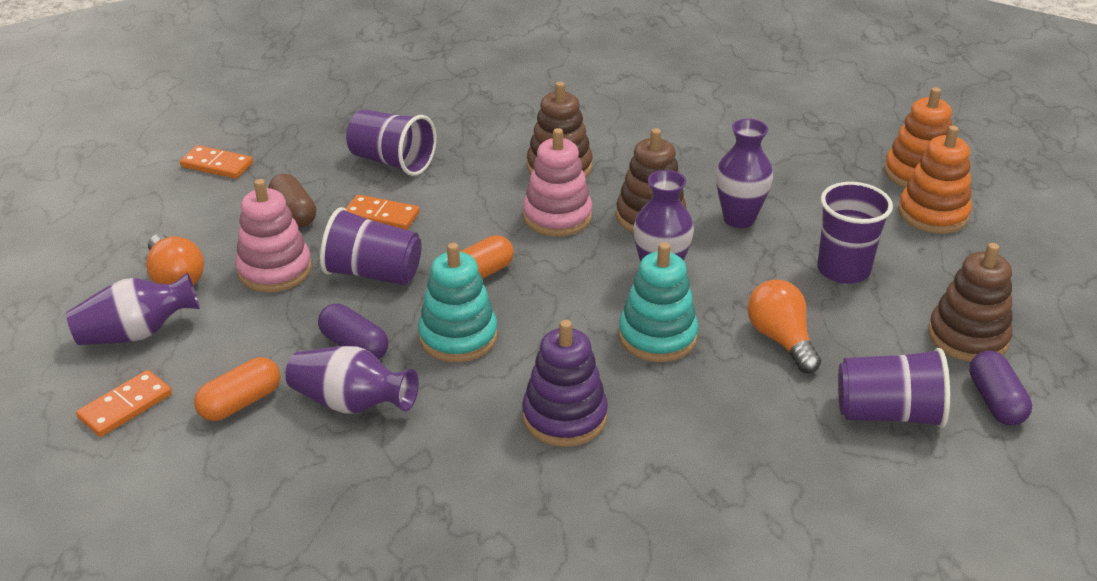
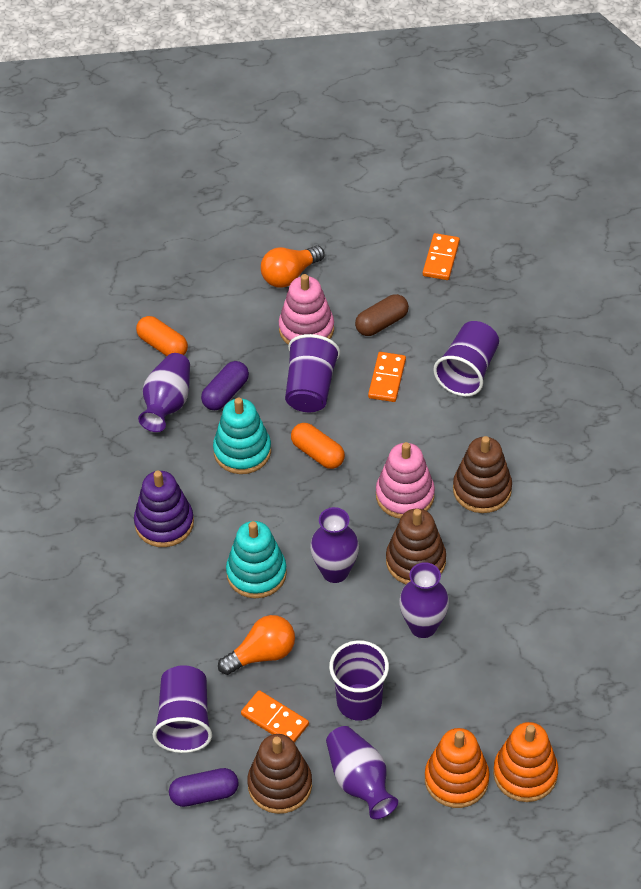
camera: 85 degrees right, 15 degrees up
purple vase [66,272,200,345] -> purple vase moved to [326,726,398,819]
orange domino [76,370,172,437] -> orange domino moved to [241,690,309,743]

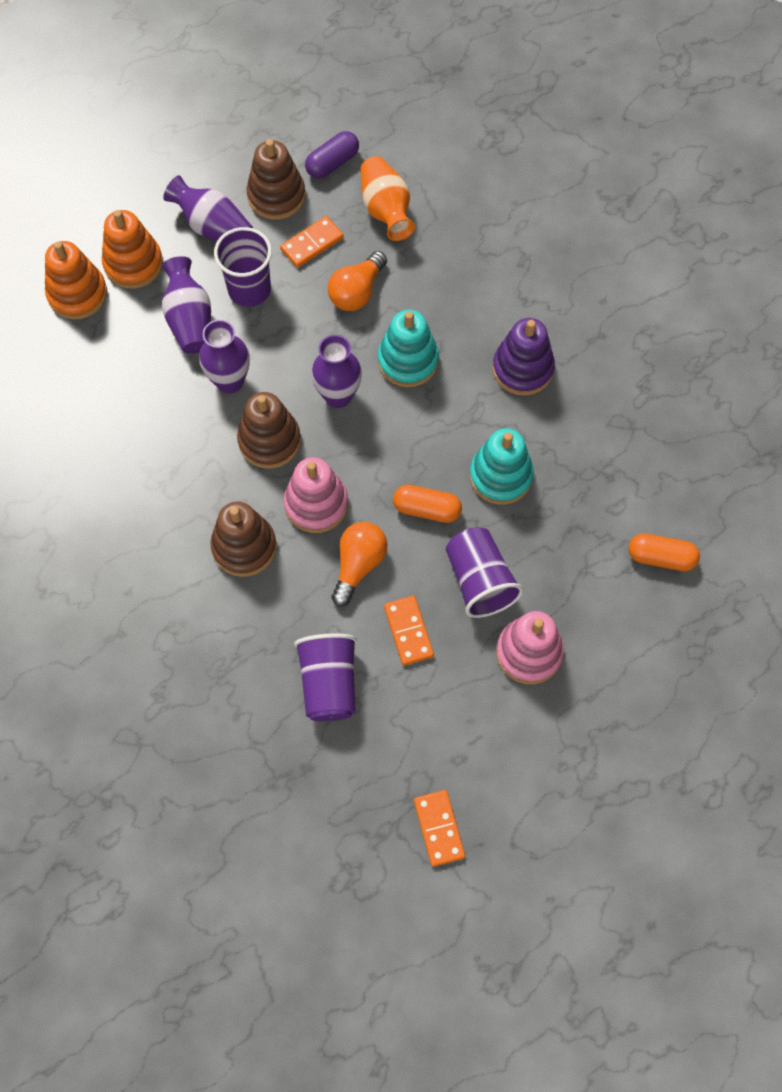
camera: 150 degrees right, 15 degrees up
purple vase [138,353,190,432] -> purple vase moved to [162,256,211,354]
purple cup [153,665,212,753] -> orange vase [361,156,415,241]
purple capsule [201,361,249,410] -> none
orange domino [241,690,309,743] -> orange domino turned 45 degrees counterclockwise [280,216,344,268]
orange light bulb [261,245,325,288] -> orange light bulb moved to [332,522,387,607]
brown capsule [355,294,409,336] -> none

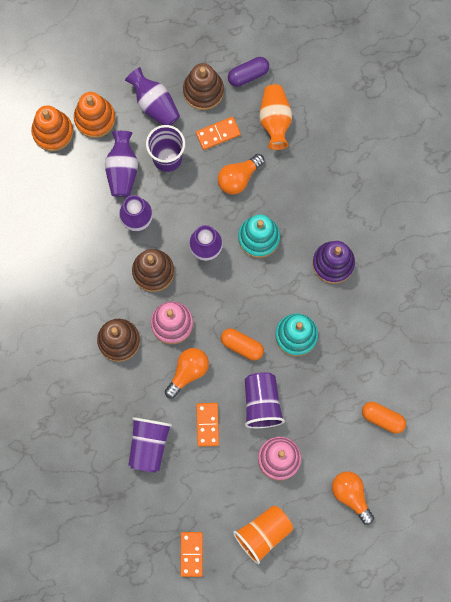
camera: 15 degrees right, 10 degrees up
none -> orange cup [233,505,293,564]
none -> orange light bulb [332,471,374,525]

